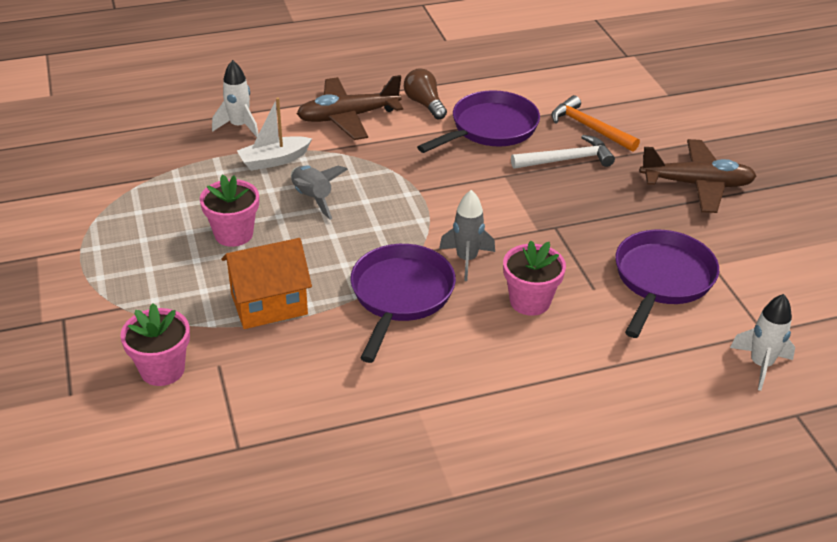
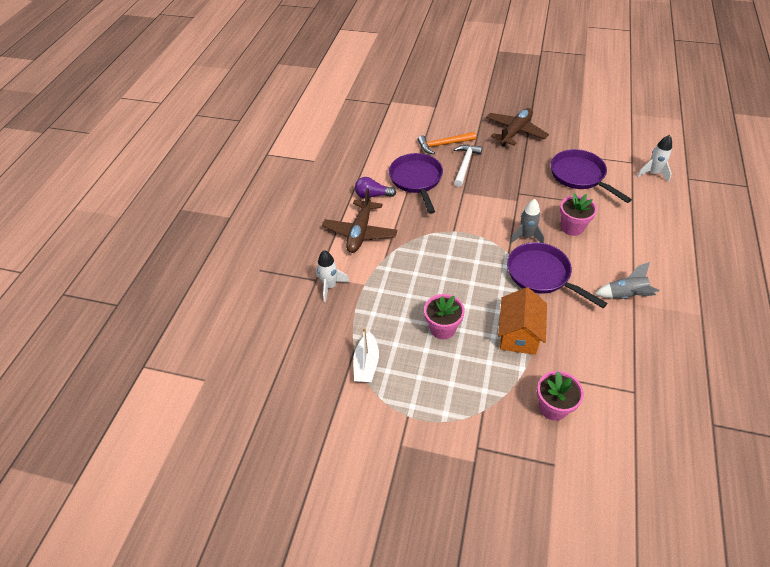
camera: 55 degrees left, 10 degrees up
white boat [237,97,312,171] -> white boat moved to [353,327,379,383]
grey rocket [291,165,348,220] -> grey rocket moved to [595,262,660,299]
brown light bulb [404,68,447,120] -> purple light bulb [355,177,396,199]

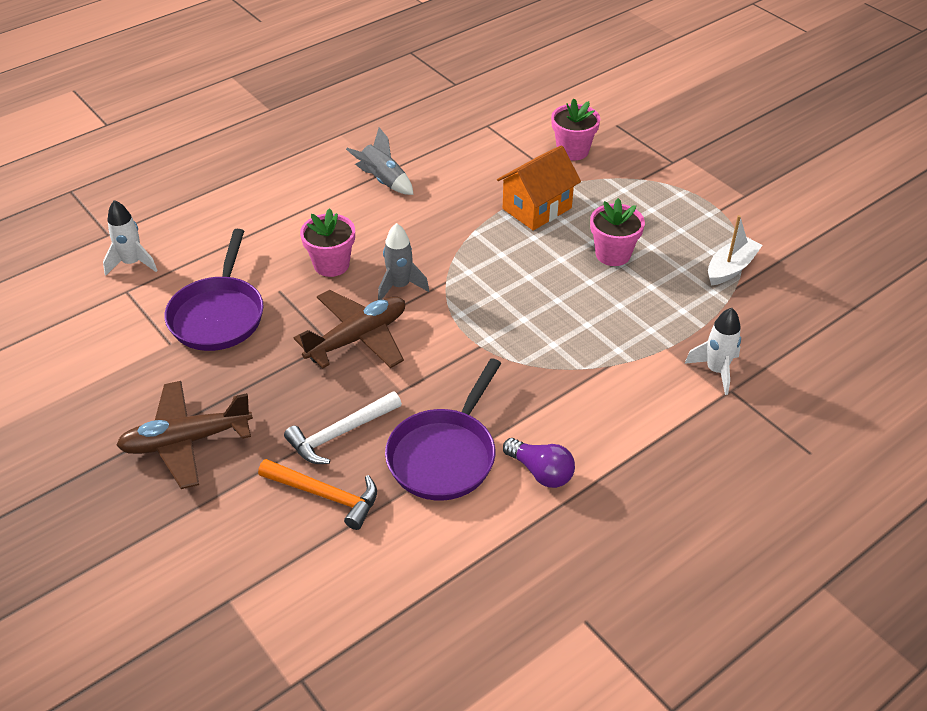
camera: 145 degrees left, 5 degrees down
brown plane [322,188,397,253] -> brown plane moved to [294,290,405,368]
purple pan [507,242,607,308] -> none

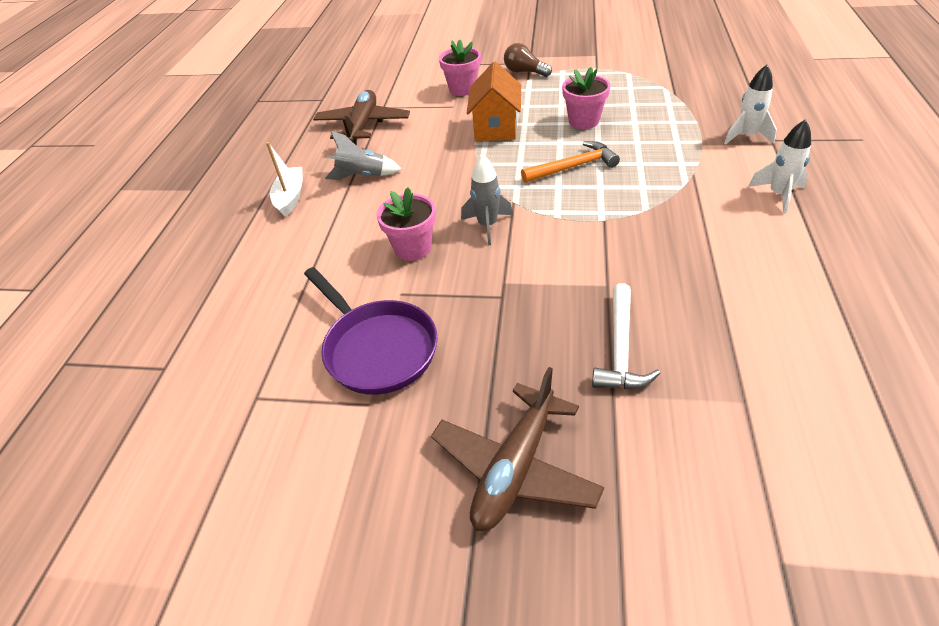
camera: 40 degrees left, 0 degrees up
white rocket [103,200,158,275] -> white rocket moved to [748,119,811,214]
orange hammer [258,459,377,530] -> orange hammer moved to [521,141,620,183]
brown plane [294,290,405,368] -> brown plane moved to [313,90,410,146]
purple pan [385,358,501,501] -> none
purple light bulb [503,438,575,488] -> none
white boat [708,215,763,285] -> white boat moved to [266,142,303,217]
none -> brown light bulb [504,43,552,77]

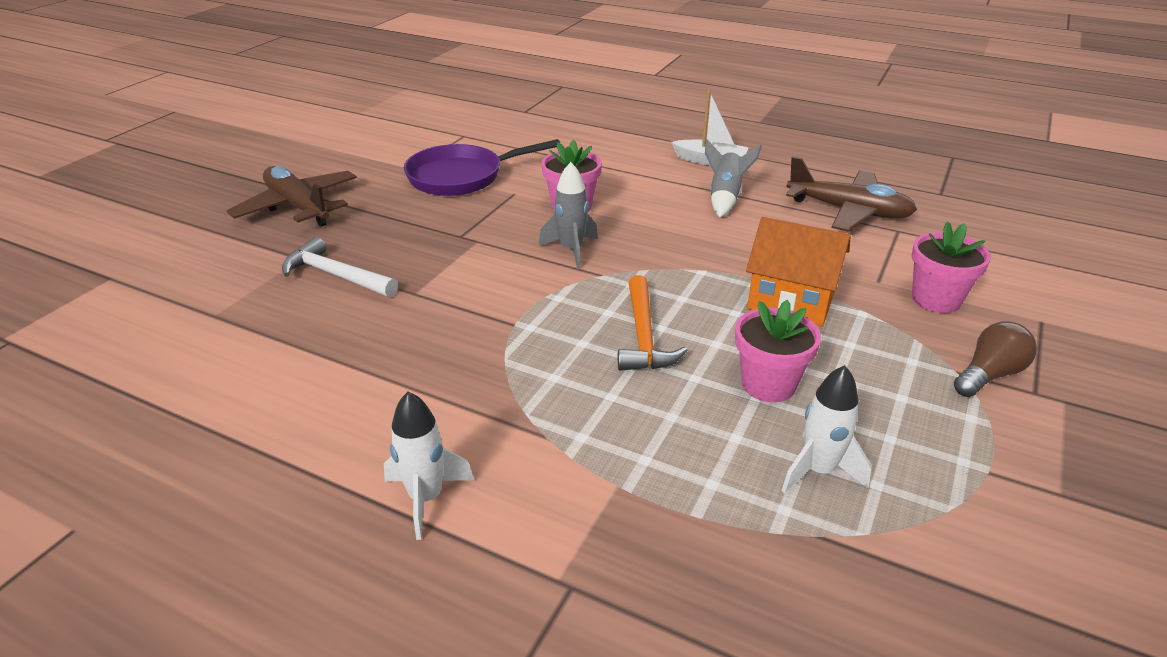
camera: 105 degrees right, 10 degrees down
white rocket [724,65,777,145] -> white rocket moved to [781,365,872,493]

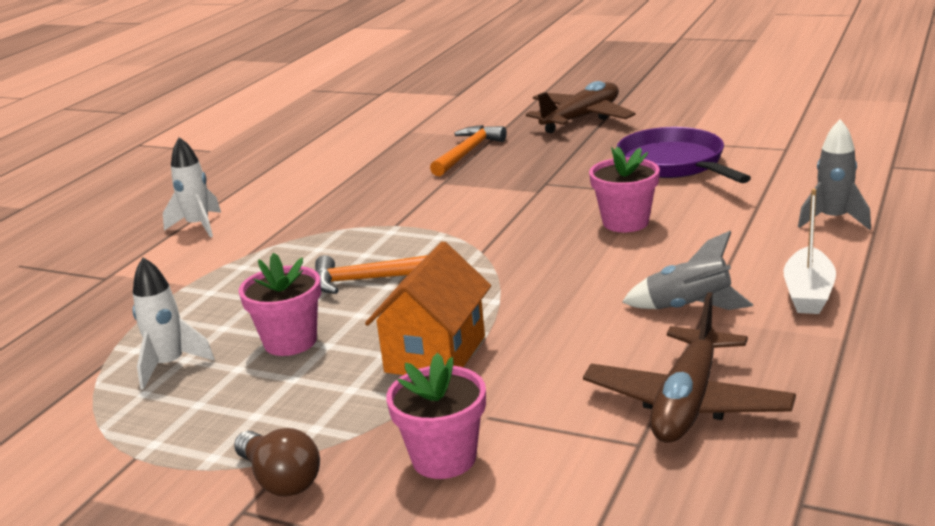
camera: 90 degrees right, 10 degrees down
white hammer [282,237,398,297] -> orange hammer [430,125,507,176]
grey rocket [538,162,598,269] -> grey rocket moved to [798,119,871,230]

